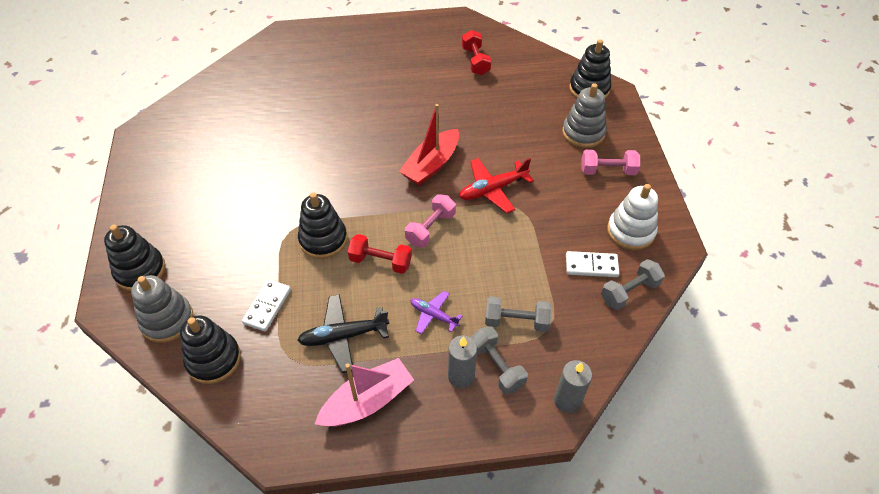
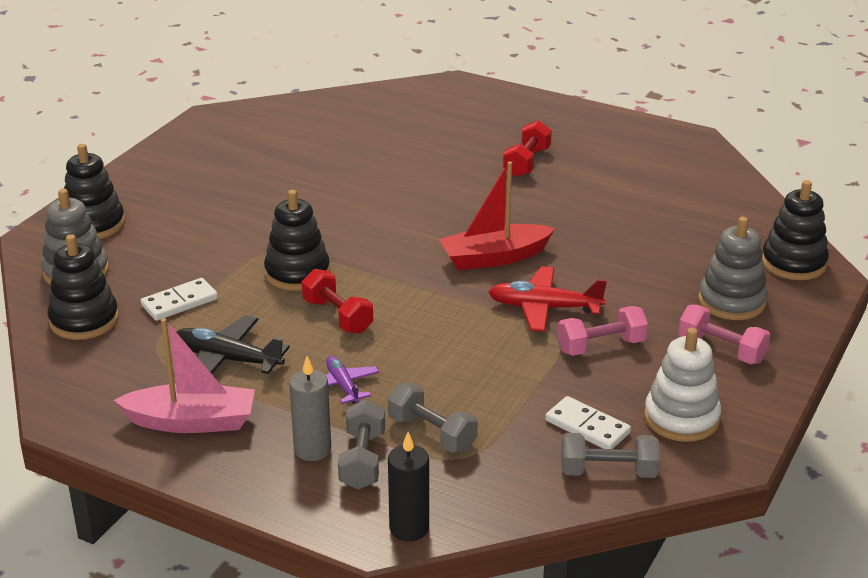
camera: 35 degrees right, 20 degrees down
pink dumbbell [405,194,456,248] -> pink dumbbell moved to [557,306,648,356]
red dumbbell [462,30,491,75] -> red dumbbell moved to [503,120,552,177]
grey candle [554,360,592,413] -> black candle [388,432,429,541]

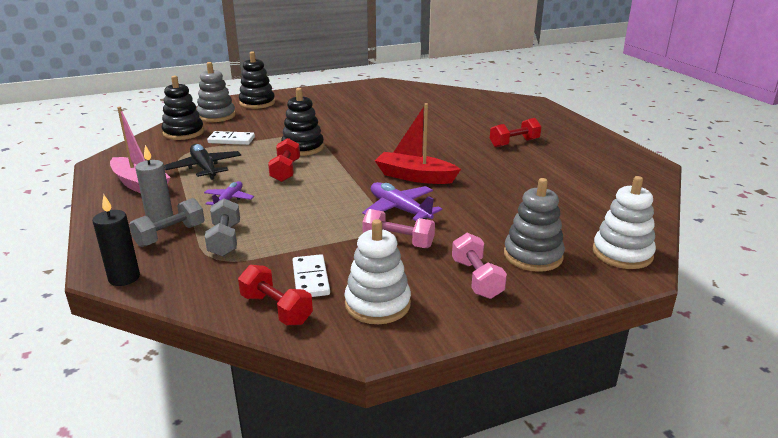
camera: 40 degrees right, 5 degrees down
red plane [489,266,607,332] -> purple plane [362,182,442,221]
grey dumbbell [562,433,660,478] -> red dumbbell [238,265,313,325]
black stacking toy [762,180,829,280] -> white stacking toy [593,176,656,269]

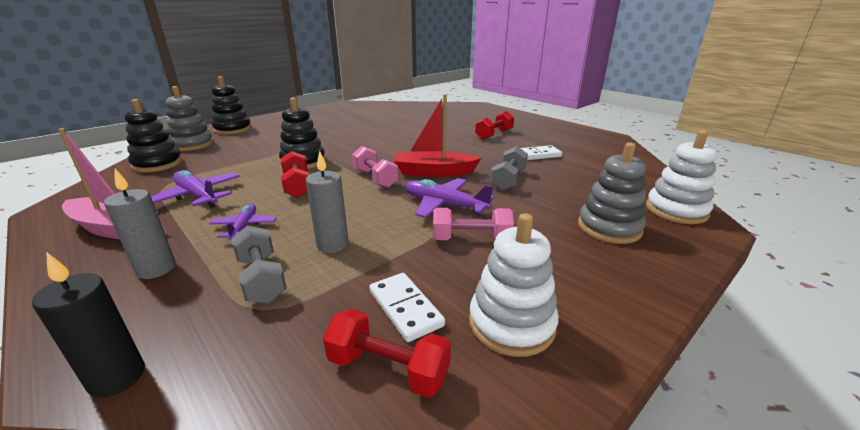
camera: 20 degrees left, 0 degrees up
grey dumbbell [129,198,204,247] -> grey dumbbell moved to [490,146,528,191]
black plane [164,144,241,180] -> purple plane [151,170,240,208]
white domino [207,131,255,145] -> white domino moved to [520,145,562,160]
pink dumbbell [452,233,507,299] -> pink dumbbell moved to [352,146,398,188]
none -> grey candle [306,150,349,253]

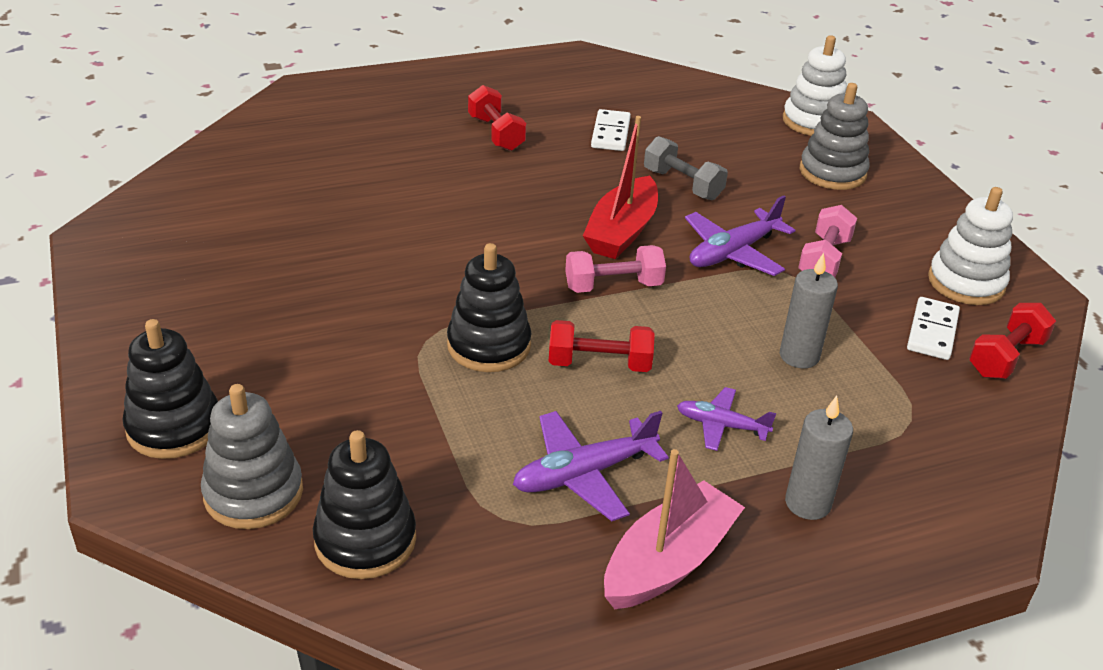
camera: 70 degrees left, 10 degrees up
black candle [32,253,145,398] -> none
grey dumbbell [231,225,287,303] -> none
white domino [369,273,445,342] -> white domino turned 60 degrees counterclockwise [907,297,960,360]

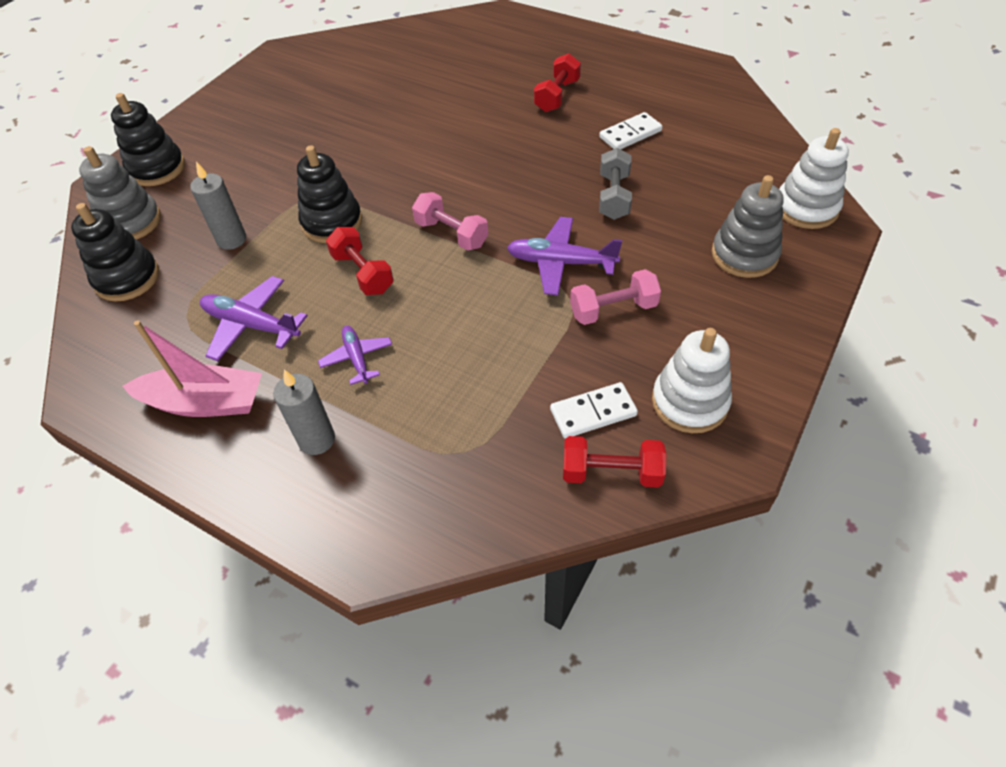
camera: 55 degrees right, 15 degrees up
red boat [583,116,658,259] -> none
grey candle [780,253,838,368] -> grey candle moved to [190,162,246,250]

